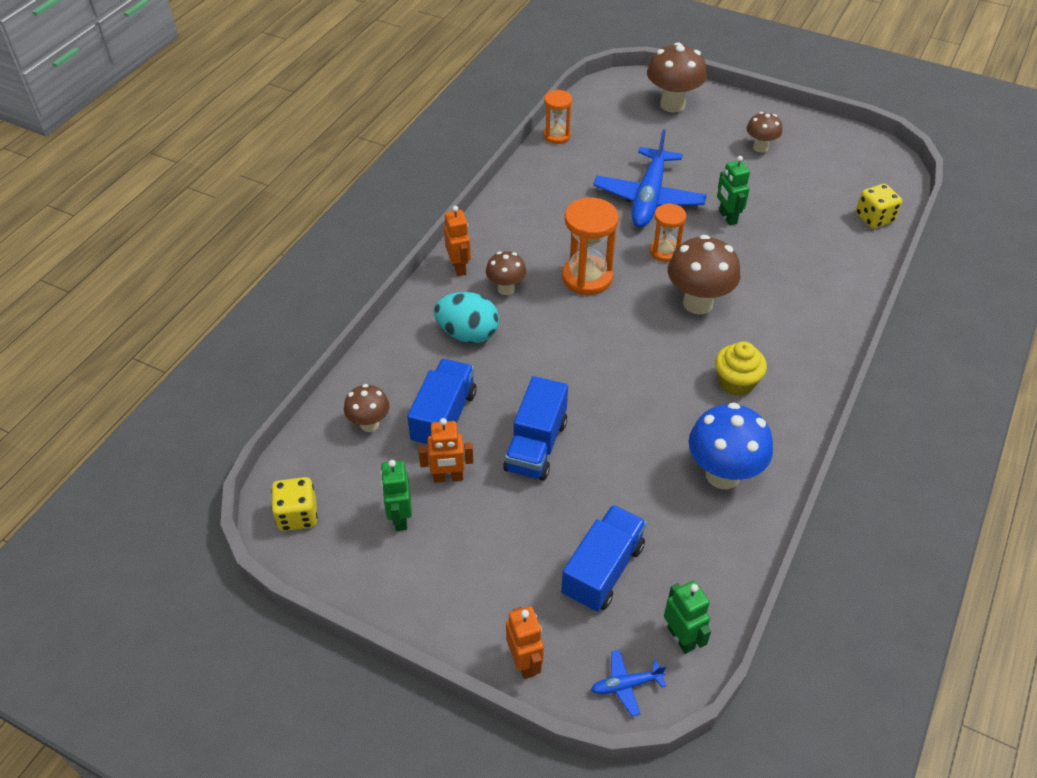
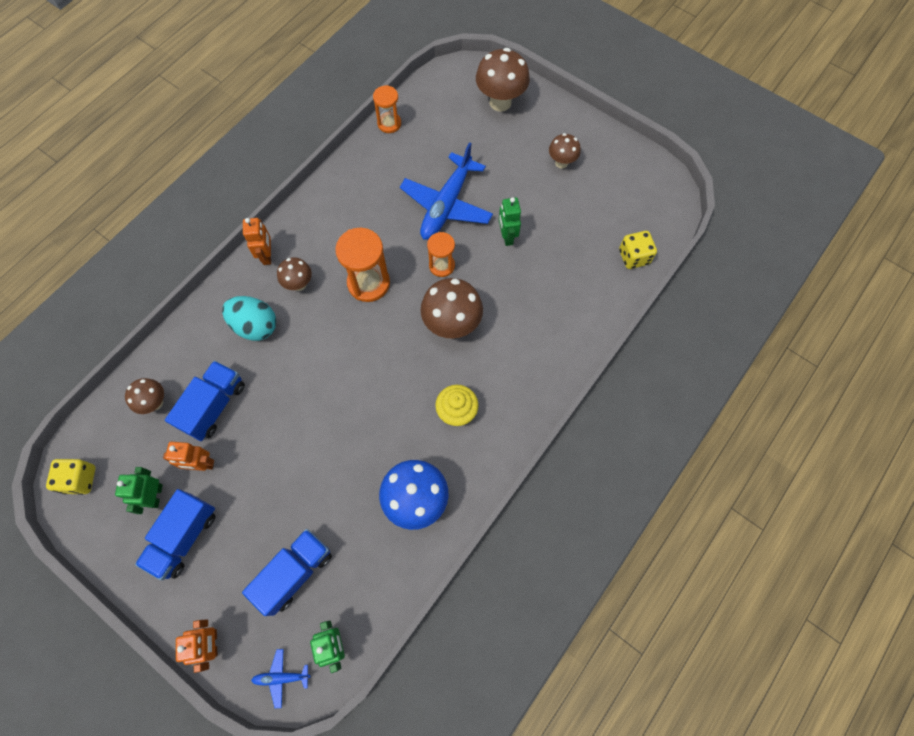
camera: 10 degrees right, 20 degrees up
blue truck [503,376,568,481] -> blue truck moved to [135,489,215,580]

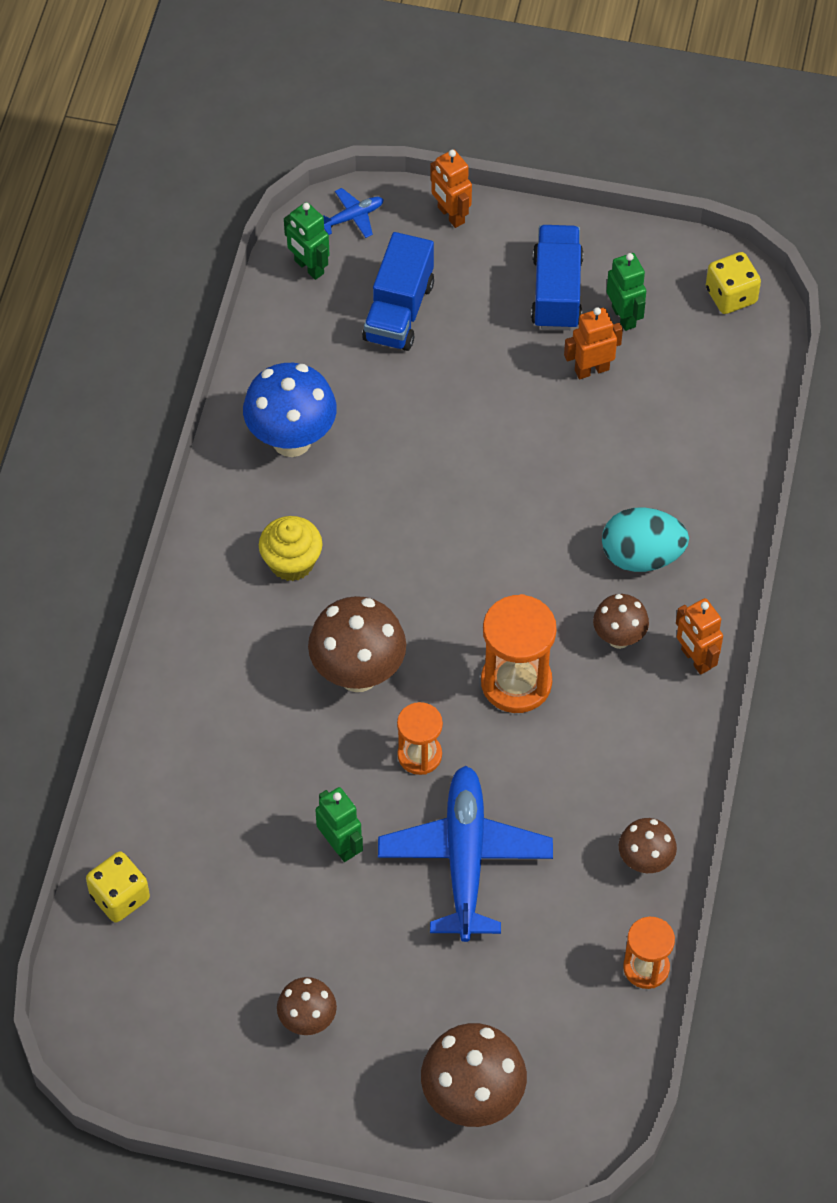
camera: 155 degrees right, 10 degrees down
brown mushroom [125,378,164,414] -> brown mushroom moved to [619,818,677,873]
blue truck [165,361,245,441] -> none

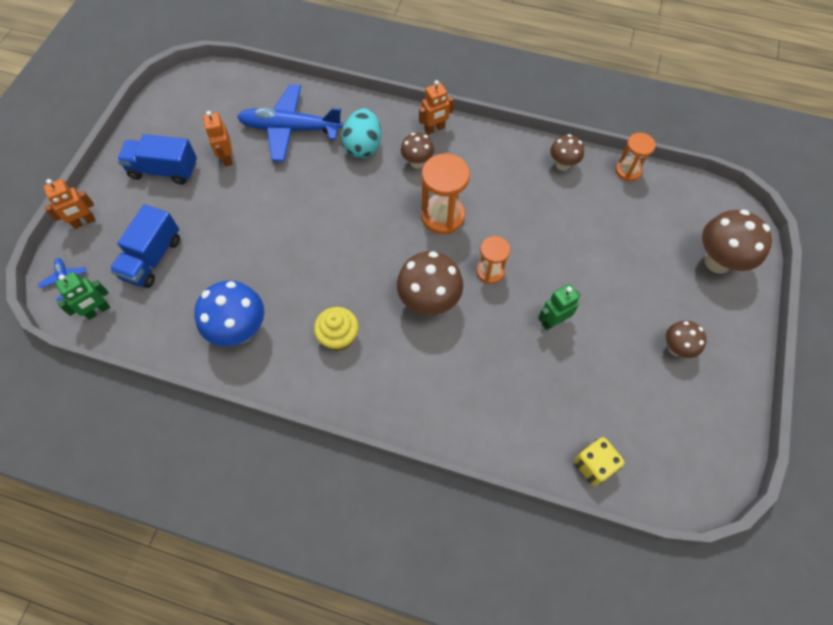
camera: 85 degrees left, 5 degrees up
blue truck [362,232,434,351] -> blue truck turned 90 degrees clockwise [110,204,180,288]
blue plane [378,765,553,942] -> blue plane moved to [237,84,343,162]
green robot [607,253,646,331] -> none
yellow dice [706,252,761,314] -> none

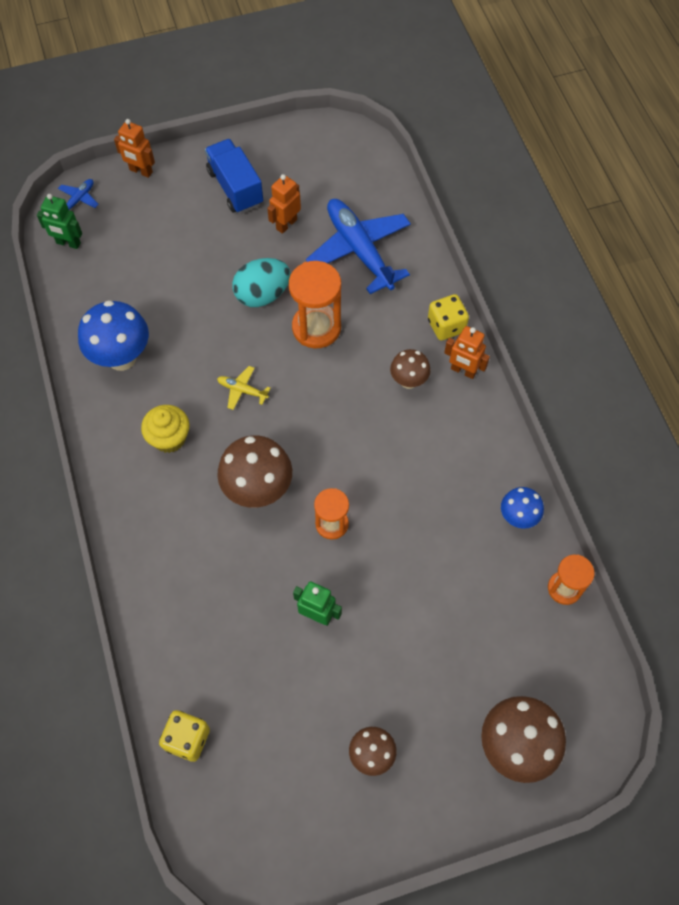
camera: 55 degrees right, 0 degrees up
blue truck [110,204,180,288] -> none
turquoise egg [342,109,381,159] -> turquoise egg moved to [232,258,290,307]
orange hourglass [421,153,470,234] -> orange hourglass moved to [289,261,341,348]
brown mushroom [550,134,584,171] -> blue mushroom [501,487,544,529]
none -> yellow plane [217,366,271,410]
none -> yellow dice [428,294,469,340]

